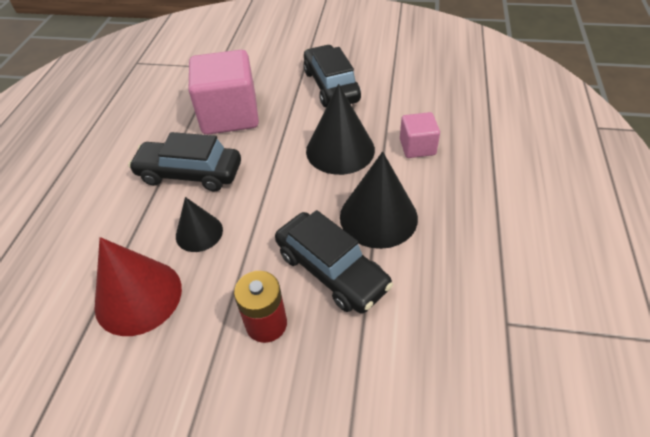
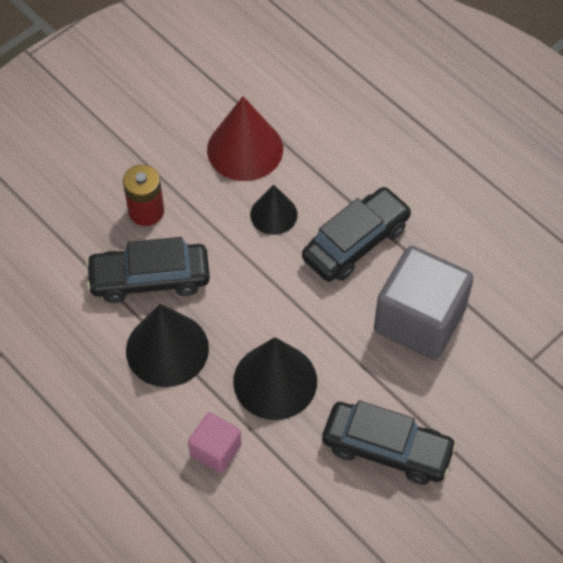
camera: 125 degrees right, 10 degrees up
pink cube [188,50,259,135] -> grey cube [374,246,474,360]

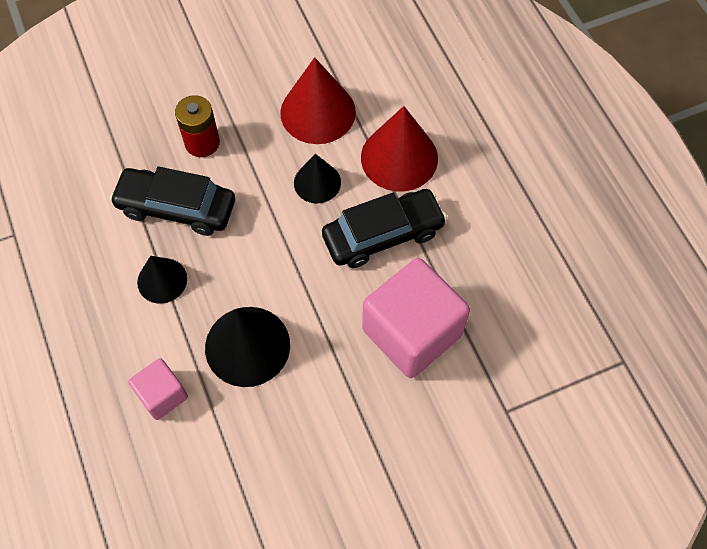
camera: 20 degrees right, 5 degrees up
black cone [126,304,209,387] -> black cone [137,256,187,304], size x0.60
black car [322,400,457,485] -> none
grey cube [374,246,474,360] -> pink cube [362,258,470,378]
none -> red cone [361,106,438,192]

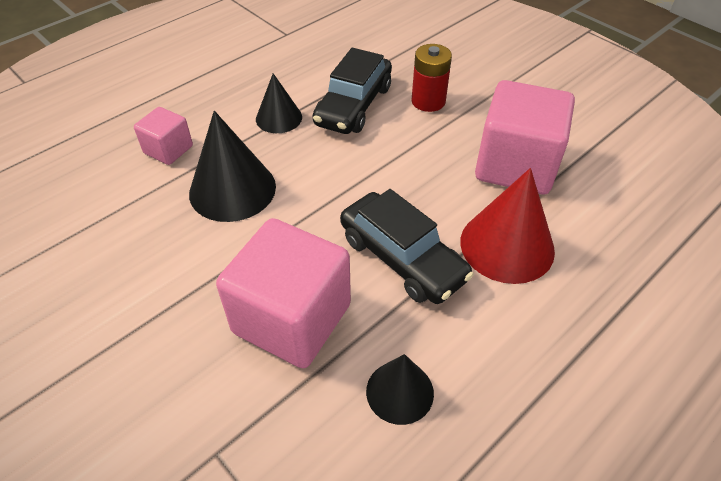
camera: 70 degrees right, 15 degrees down
black car [110,166,235,236] -> black car turned 150 degrees counterclockwise [313,48,392,134]
red cone [280,57,356,144] -> pink cube [475,80,575,194]
black cone [294,154,341,204] -> black cone moved to [366,354,434,425]

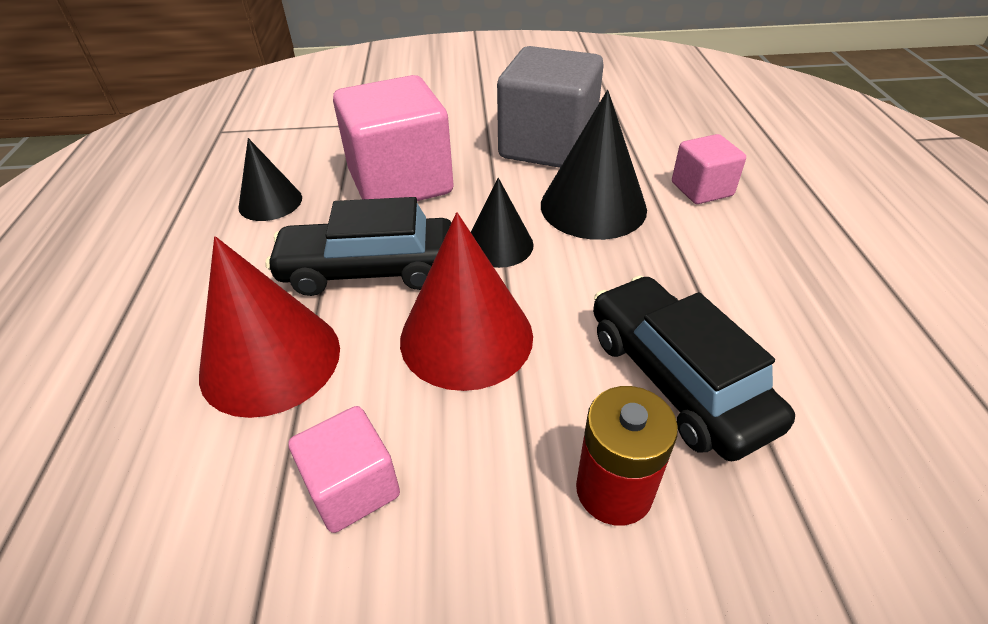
camera: 130 degrees right, 5 degrees down
black cone [256,73,302,133] -> black cone moved to [471,178,534,268]
pink cube [475,80,575,194] -> pink cube [288,406,400,533], size x0.51
none -> red cone [400,212,533,391]
none -> grey cube [497,46,604,168]

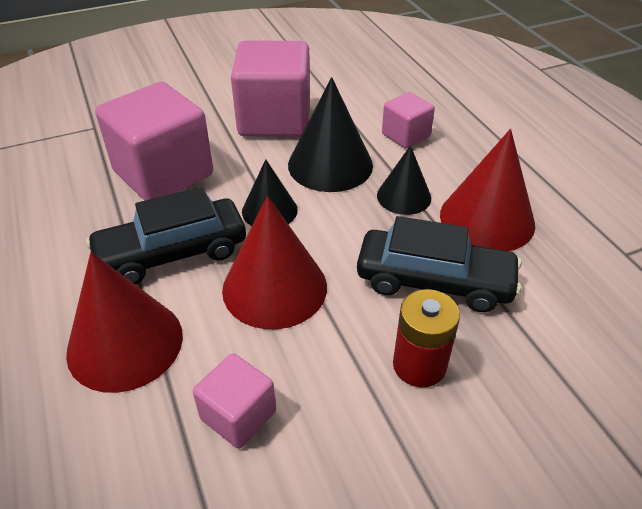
camera: 20 degrees left, 0 degrees up
black cone [238,138,302,221] -> black cone moved to [377,145,431,215]
grey cube [497,46,604,168] -> pink cube [231,40,310,137]
black car [593,276,795,461] -> black car turned 150 degrees clockwise [357,216,522,312]
none -> red cone [440,129,535,251]

